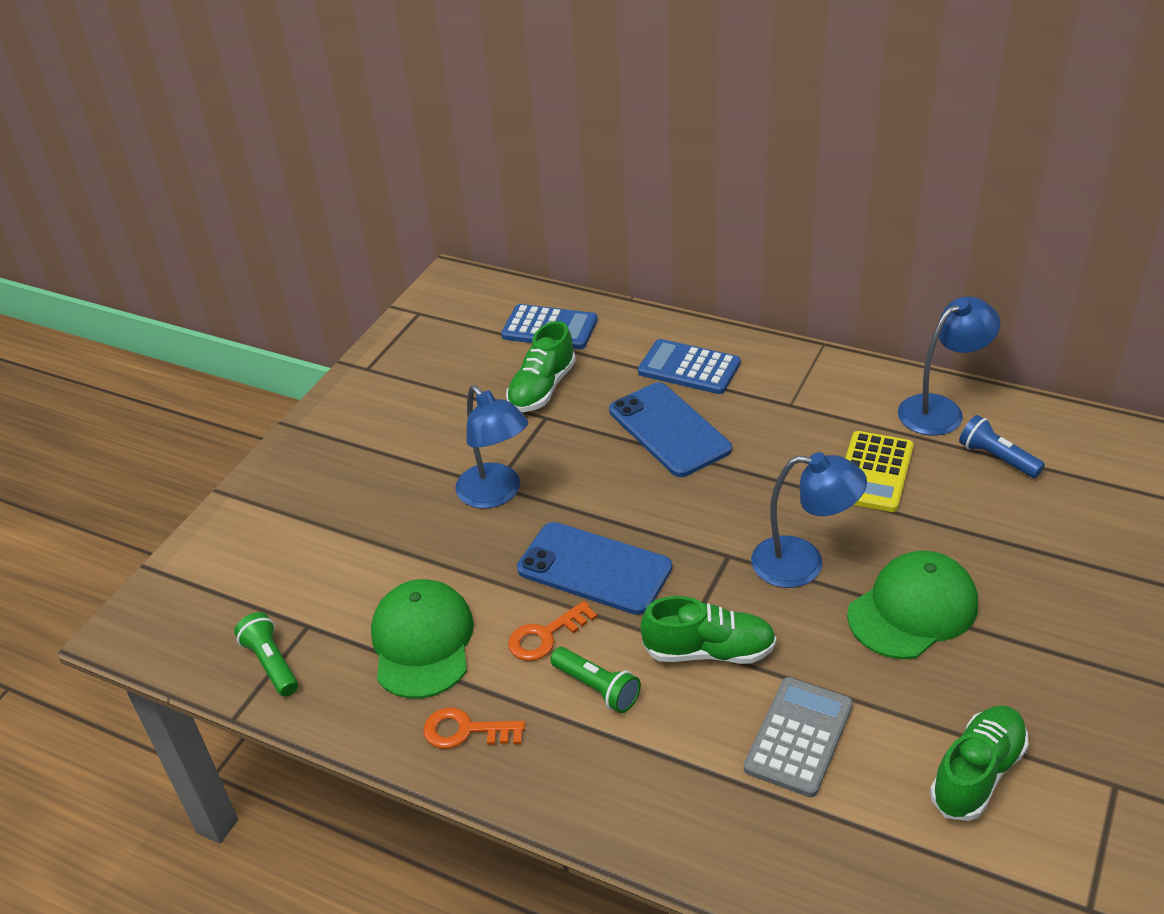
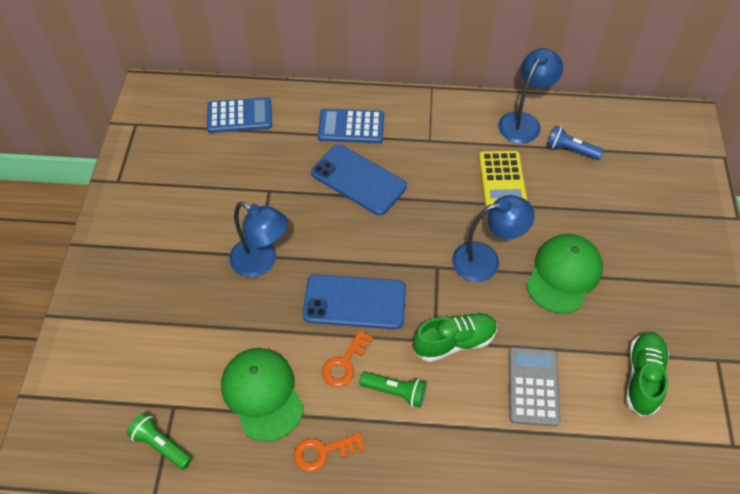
camera: 25 degrees left, 15 degrees up
green shoe [506,321,576,412] -> none

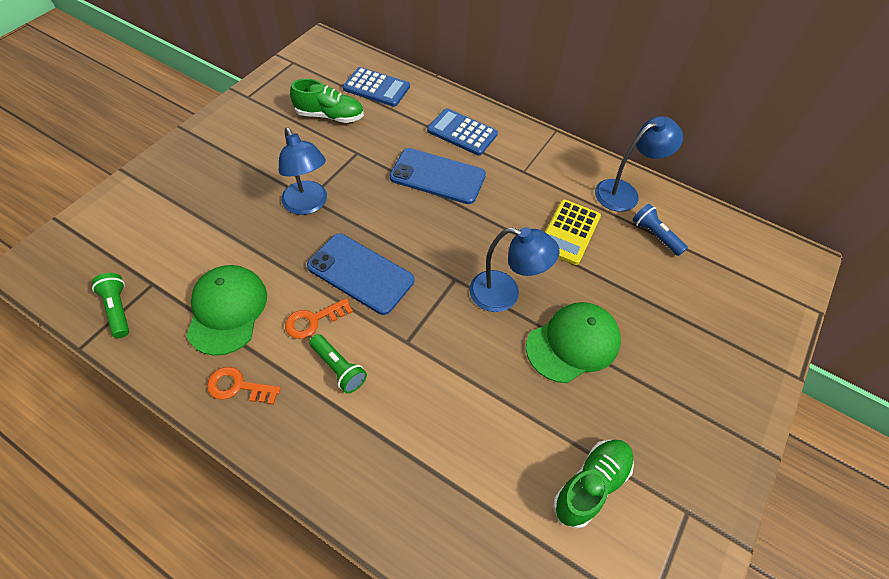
camera: 25 degrees right, 0 degrees up
blue phone [311,144,407,216] -> blue phone turned 45 degrees counterclockwise [390,148,486,204]
green shoe [413,312,497,362] -> green shoe moved to [290,79,364,123]
grey calculator [509,347,560,427] -> none

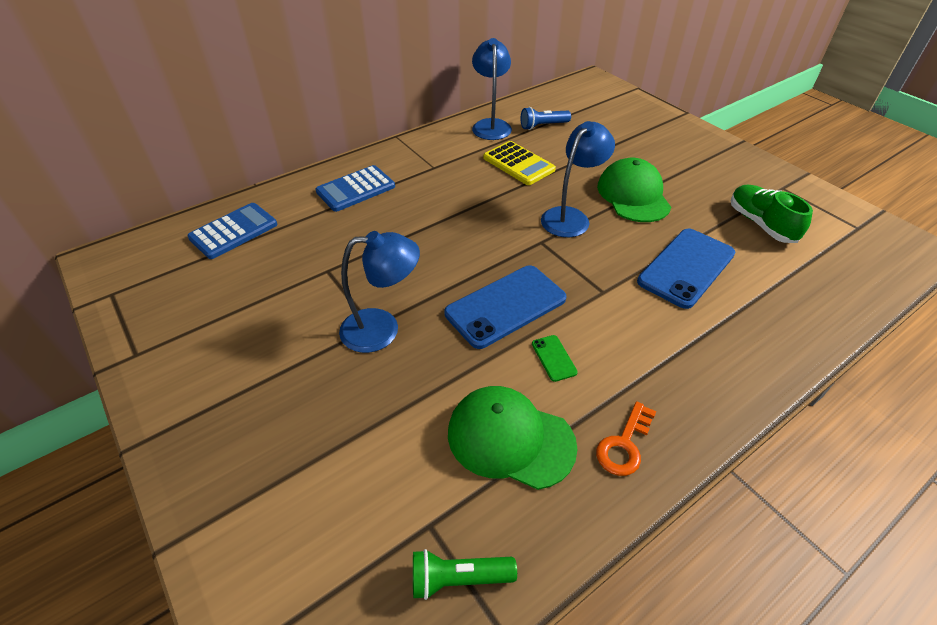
camera: 65 degrees left, 10 degrees down
orange key [285,298,353,339] -> green phone [532,335,578,382]
green shoe [290,79,364,123] -> none
green flashlight [309,334,367,393] -> none
blue phone [390,148,486,204] -> blue phone moved to [637,228,735,309]

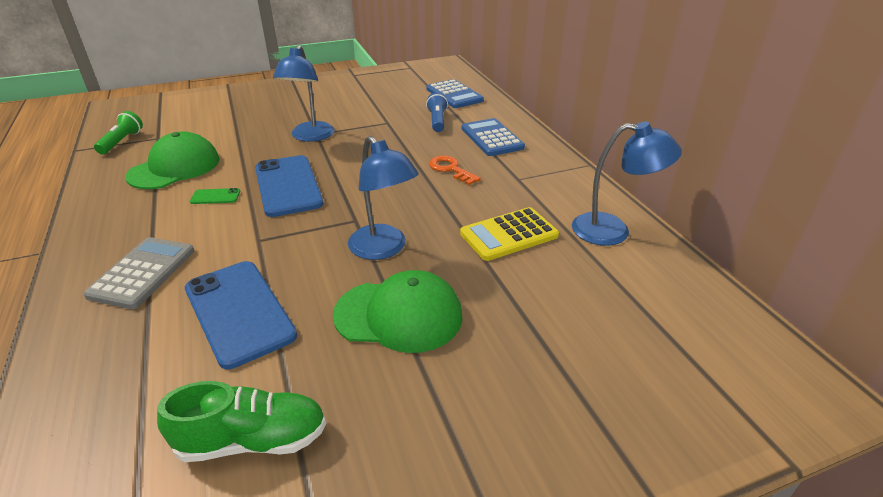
camera: 105 degrees right, 10 degrees down
blue flashlight [521,107,571,130] -> blue flashlight moved to [426,92,448,132]
orange key [596,401,656,476] -> orange key moved to [429,156,481,185]
none -> grey calculator [83,237,194,309]

